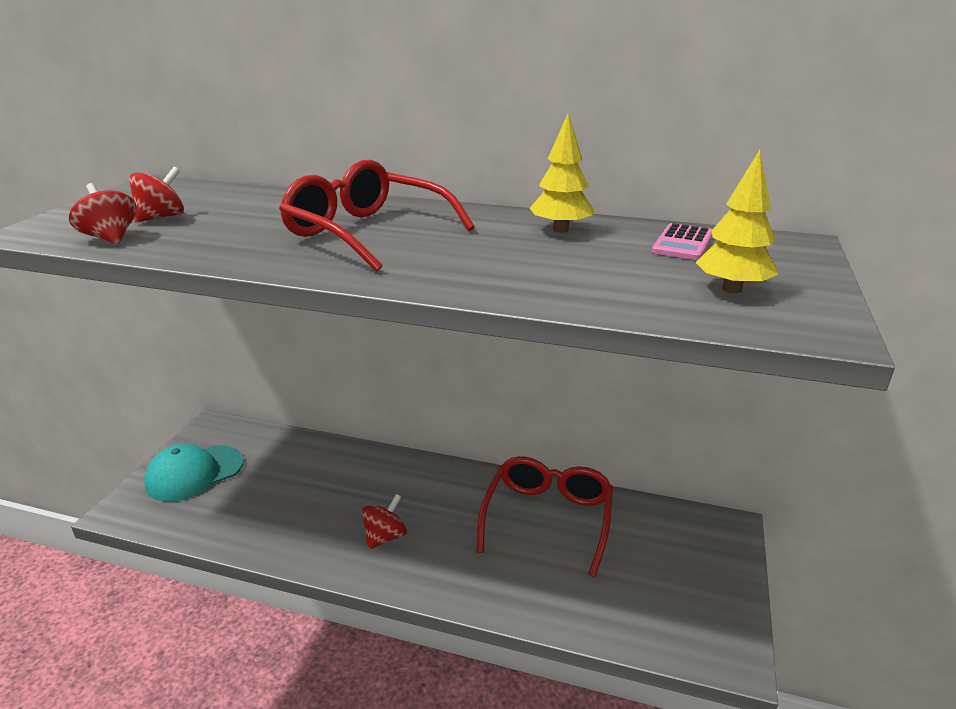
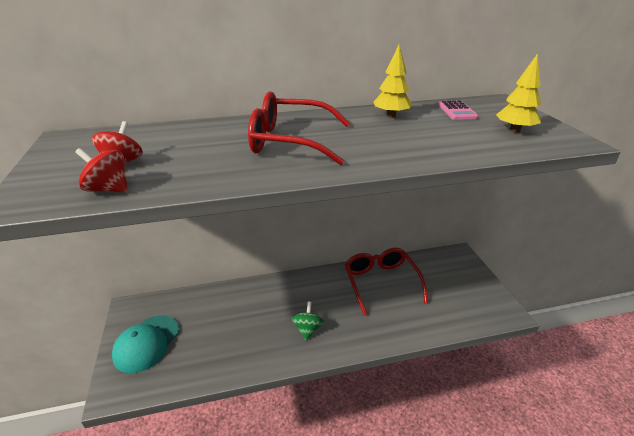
camera: 30 degrees left, 5 degrees up
red spinning top [362,494,407,550] -> green spinning top [292,302,324,341]

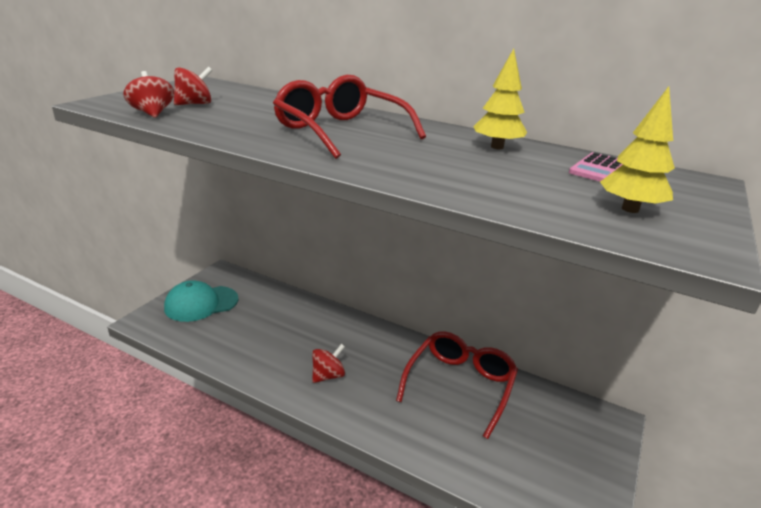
camera: 40 degrees right, 5 degrees down
green spinning top [292,302,324,341] -> red spinning top [312,344,345,383]

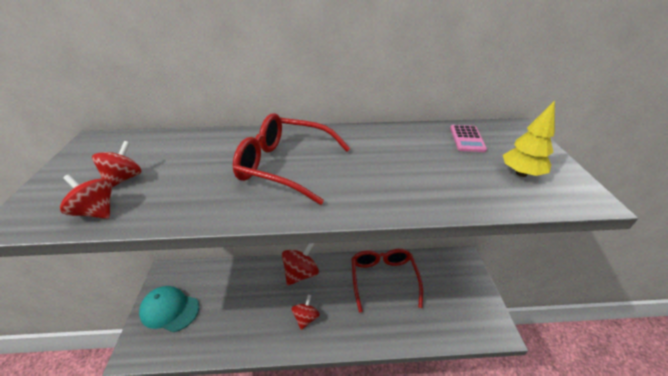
camera: 30 degrees left, 10 degrees up
turquoise cap [164,280,239,322] -> turquoise cap turned 75 degrees clockwise [139,286,199,332]
yellow tree [473,49,527,149] -> none
none -> red spinning top [282,243,319,286]

